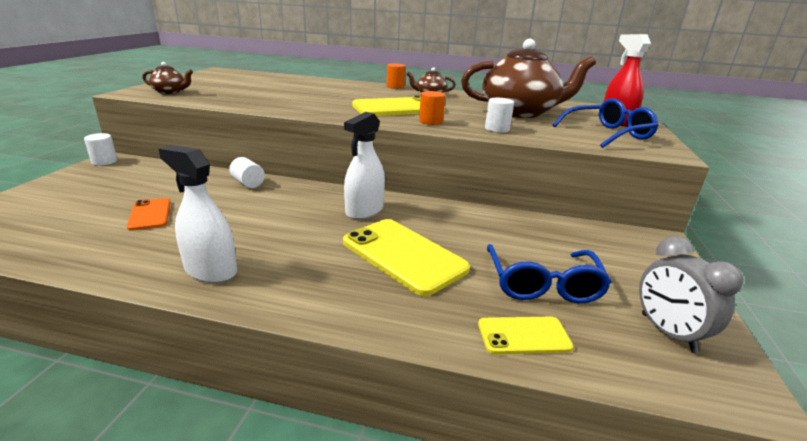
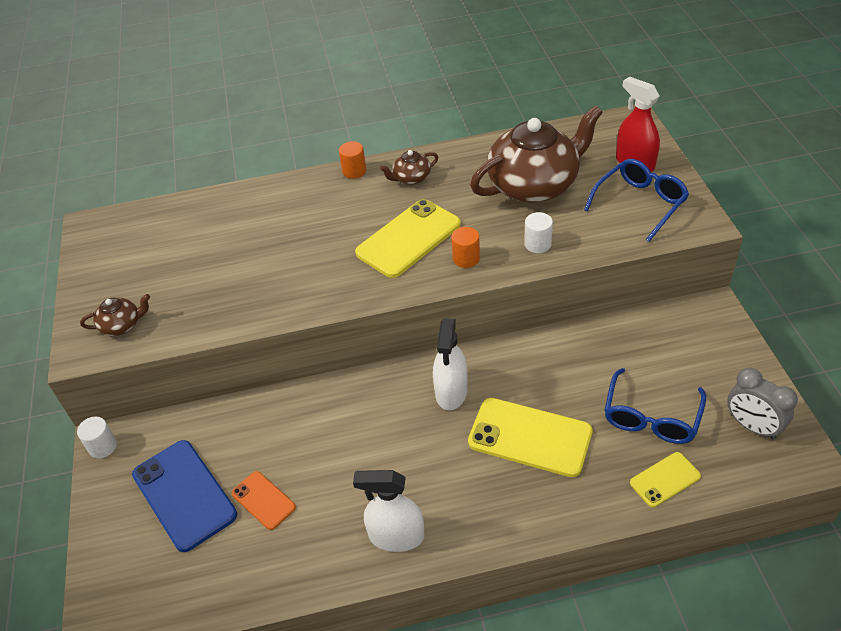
camera: 20 degrees left, 20 degrees up
white cylinder [229,157,265,188] -> none
blue glasses [487,244,612,303] -> blue glasses turned 45 degrees clockwise [604,368,706,444]
none -> blue phone [132,440,237,552]

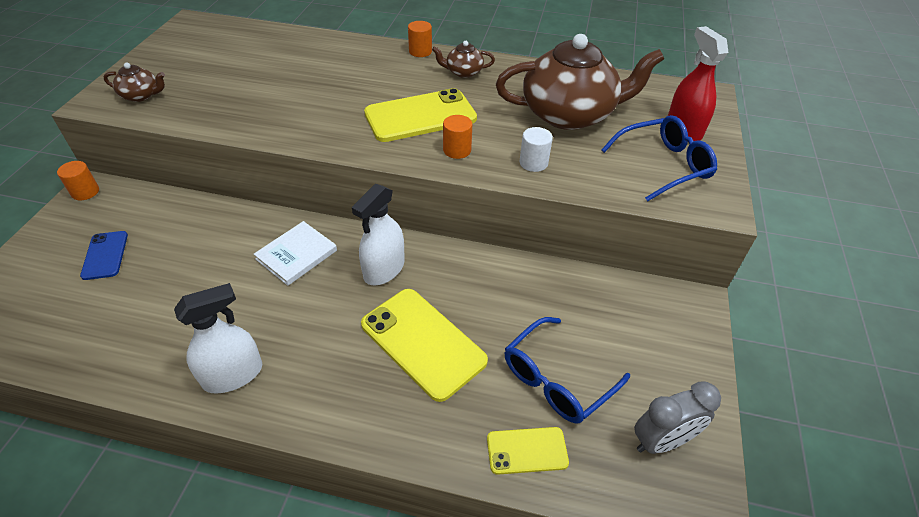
camera: 20 degrees right, 0 degrees up
white cylinder [77,417,117,458] -> orange cylinder [57,161,99,200]
blue phone [132,440,237,552] -> blue phone [80,231,128,280], size x0.54
orange phone [232,471,296,530] -> none
white spray bottle [353,470,425,552] -> white spray bottle turned 120 degrees clockwise [174,283,262,393]
grey clock [727,368,798,440] -> grey clock turned 90 degrees counterclockwise [634,381,721,454]
none -> white book [254,221,337,286]

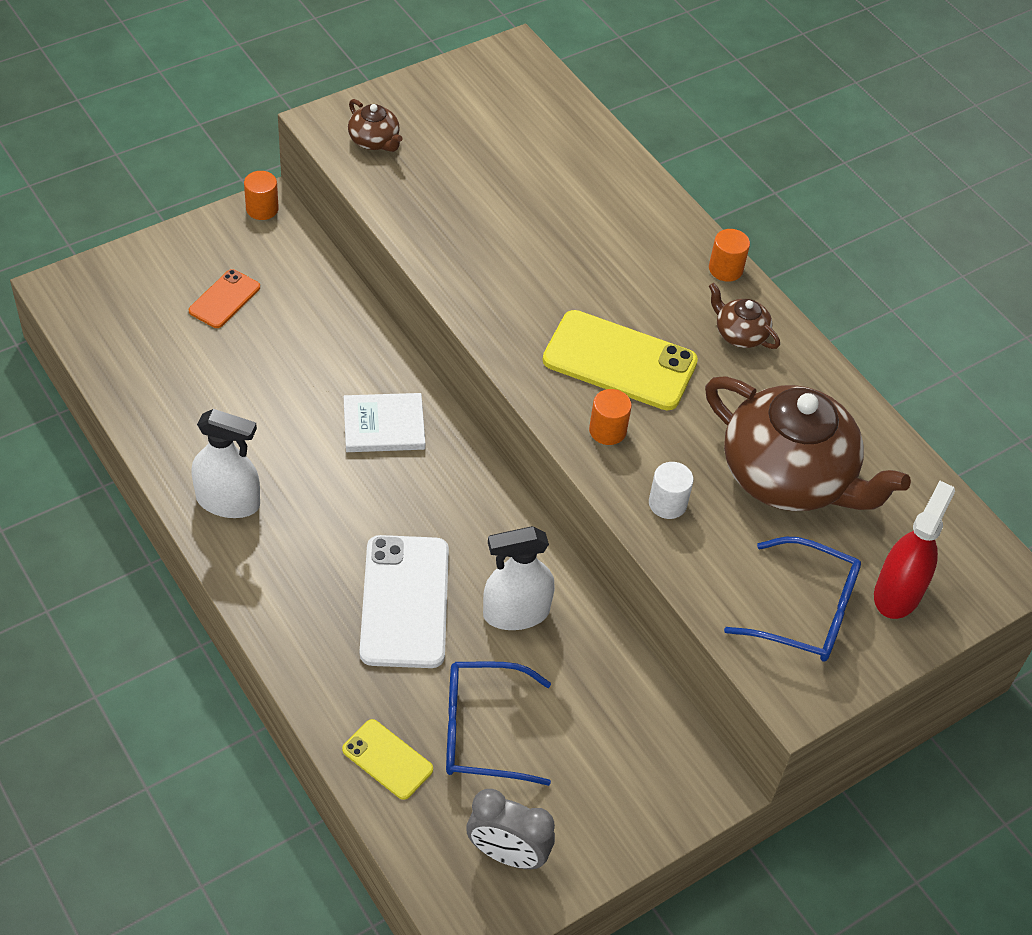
camera: 40 degrees right, 5 degrees up
blue phone [80,231,128,280] -> orange phone [189,269,260,328]
white spray bottle [352,184,405,285] -> white spray bottle moved to [483,526,555,630]
yellow phone [361,289,488,402] -> white phone [360,535,449,668]

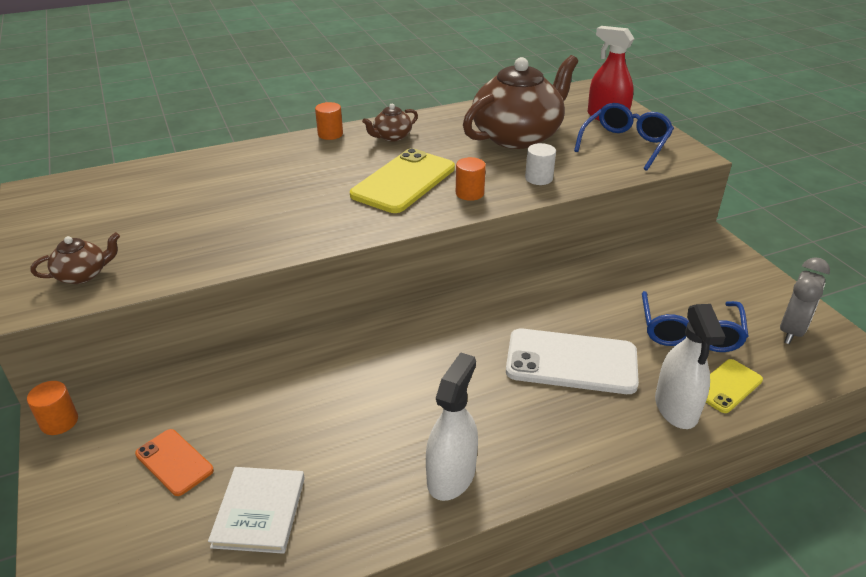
camera: 75 degrees left, 15 degrees down
white book [344,393,425,452] -> white book moved to [208,467,305,554]
white spray bottle [483,526,555,630] -> white spray bottle moved to [655,304,725,429]

